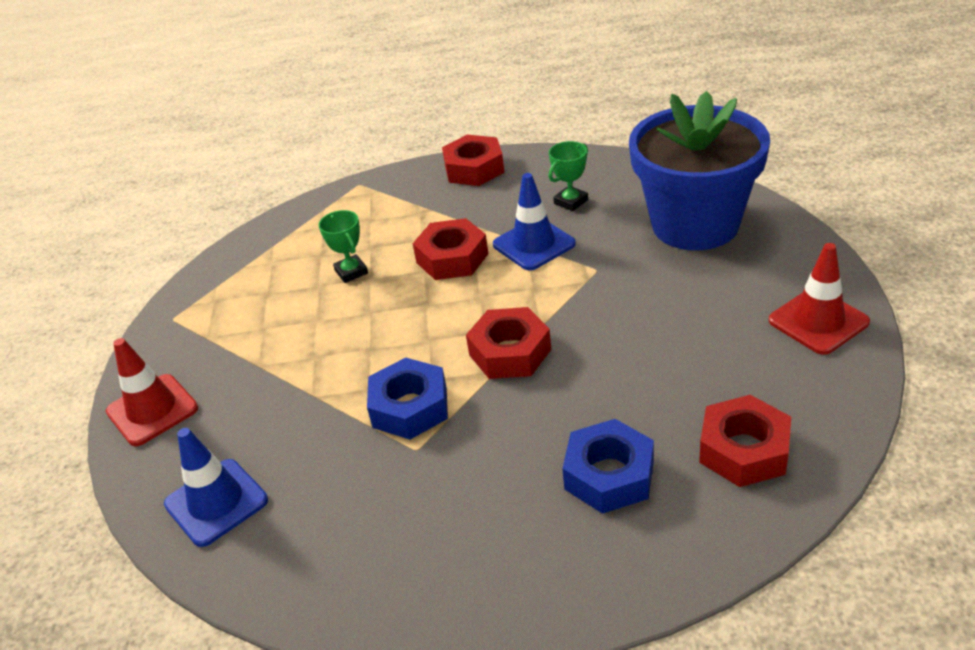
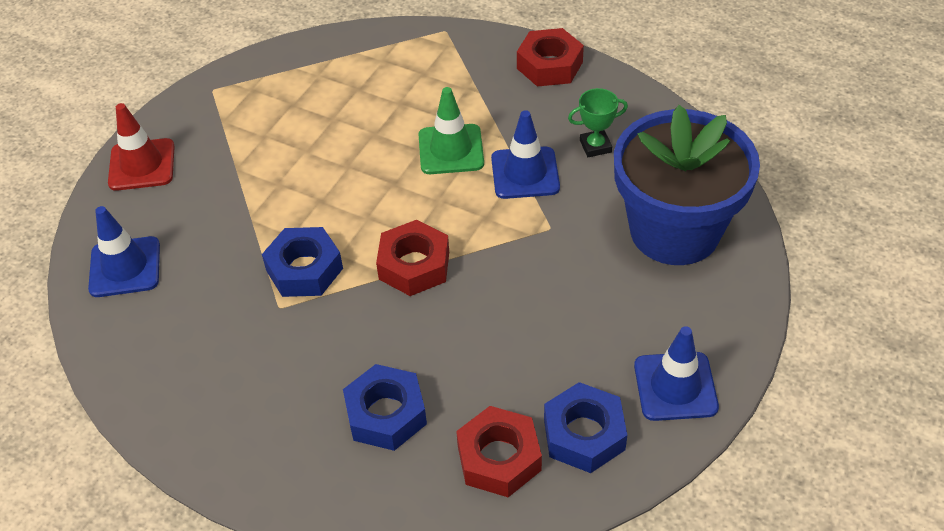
camera: 30 degrees right, 10 degrees up
green trophy [319,210,368,283] -> none
red nut [413,218,488,280] -> green traffic cone [418,87,484,174]
red traffic cone [769,243,870,355] -> blue traffic cone [634,326,719,421]
none -> blue nut [544,382,627,473]

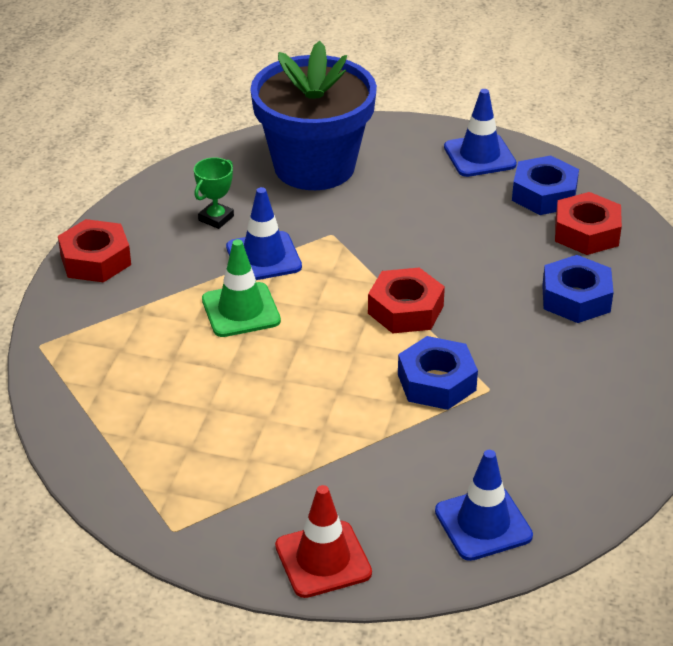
camera: 105 degrees left, 10 degrees down
green trophy [568,88,628,157] -> green trophy turned 60 degrees clockwise [194,157,234,229]

